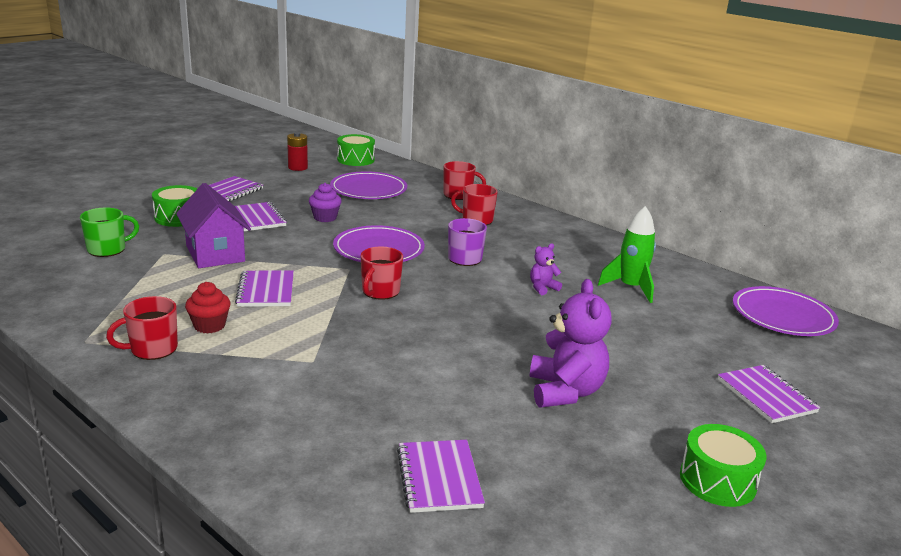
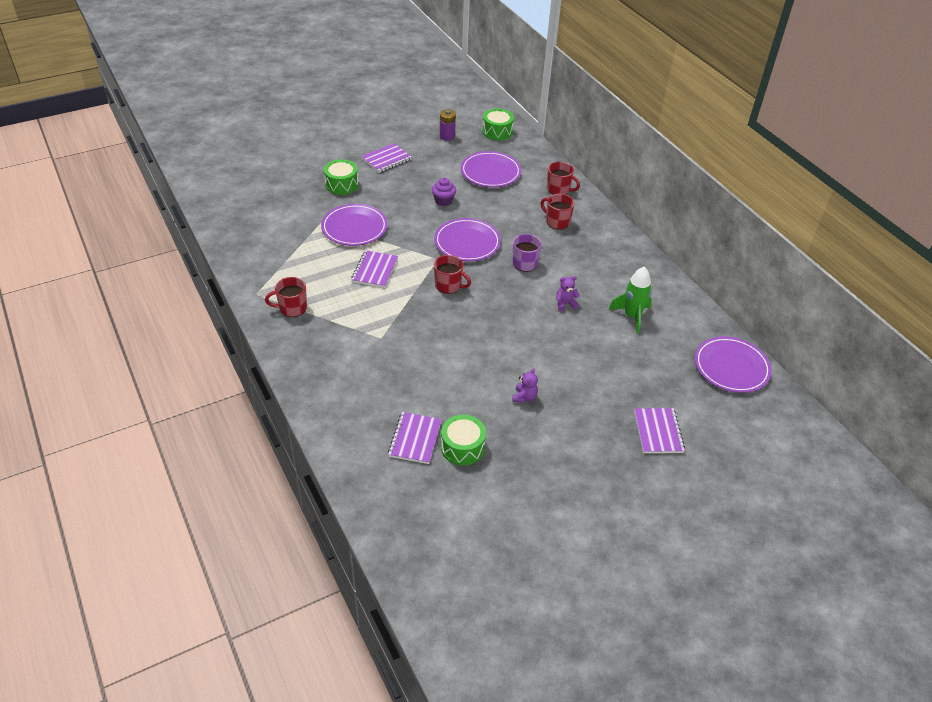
camera: 20 degrees right, 20 degrees up
green mug [80,208,139,257] -> none
purple house [176,183,251,268] -> purple plate [321,204,388,246]
red cupcake [185,282,231,334] -> none
purple notebook [235,202,287,231] -> none
red battery [287,132,308,171] -> purple battery [440,109,456,141]
red mug [361,247,403,300] -> red mug turned 105 degrees counterclockwise [434,255,471,294]
purple teddy bear [530,279,612,408] -> purple teddy bear [513,368,538,403], size x0.49
green drum [680,424,767,507] -> green drum moved to [441,415,486,465]

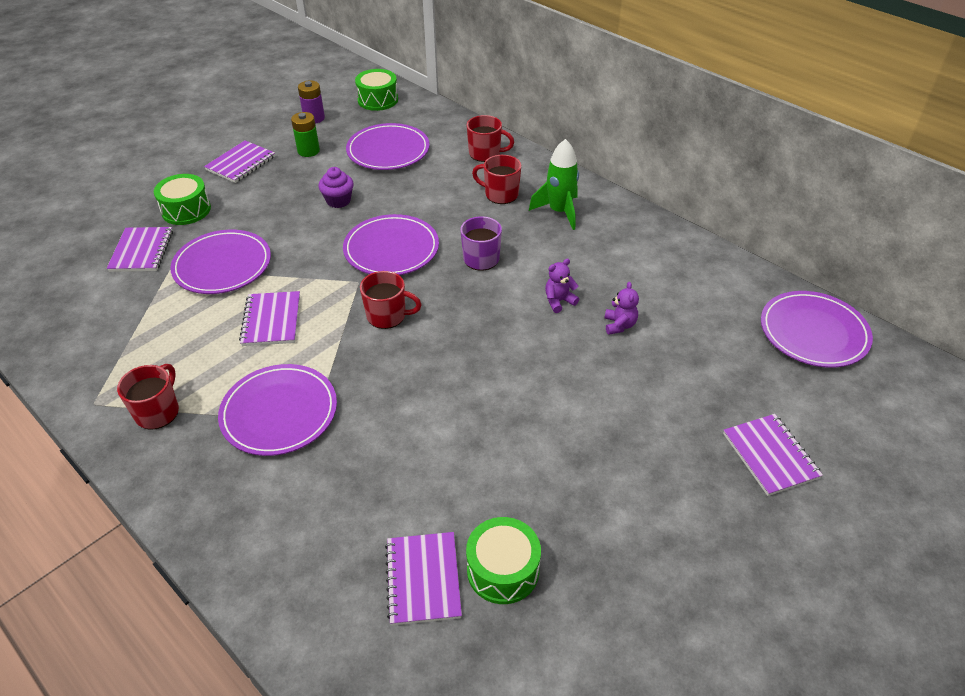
camera: 15 degrees left, 0 degrees up
red mug [265,277,307,317] -> red mug turned 135 degrees clockwise [117,364,179,430]
purple teddy bear [513,368,538,403] -> purple teddy bear moved to [604,282,639,335]
green rocket [609,267,652,334] -> green rocket moved to [529,139,579,230]
none -> purple notebook [107,227,173,272]
none -> purple plate [218,364,337,456]
none -> green battery [291,112,320,157]

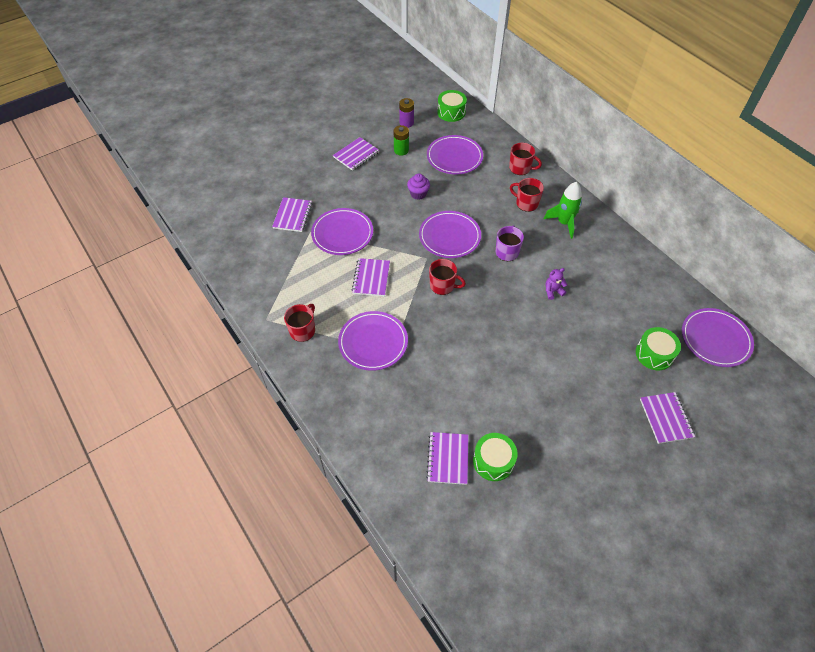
camera: 10 degrees right, 10 degrees up
green drum [154,174,211,225] -> green drum moved to [636,327,681,370]
purple teddy bear [604,282,639,335] -> none

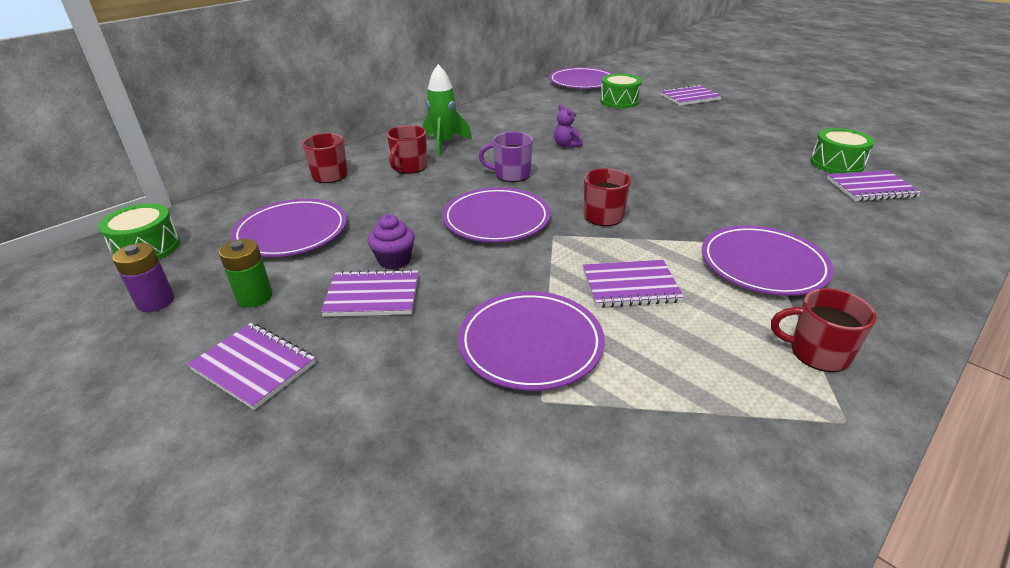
camera: 100 degrees left, 20 degrees down
purple notebook [272,197,312,232] -> purple notebook moved to [321,269,418,317]

